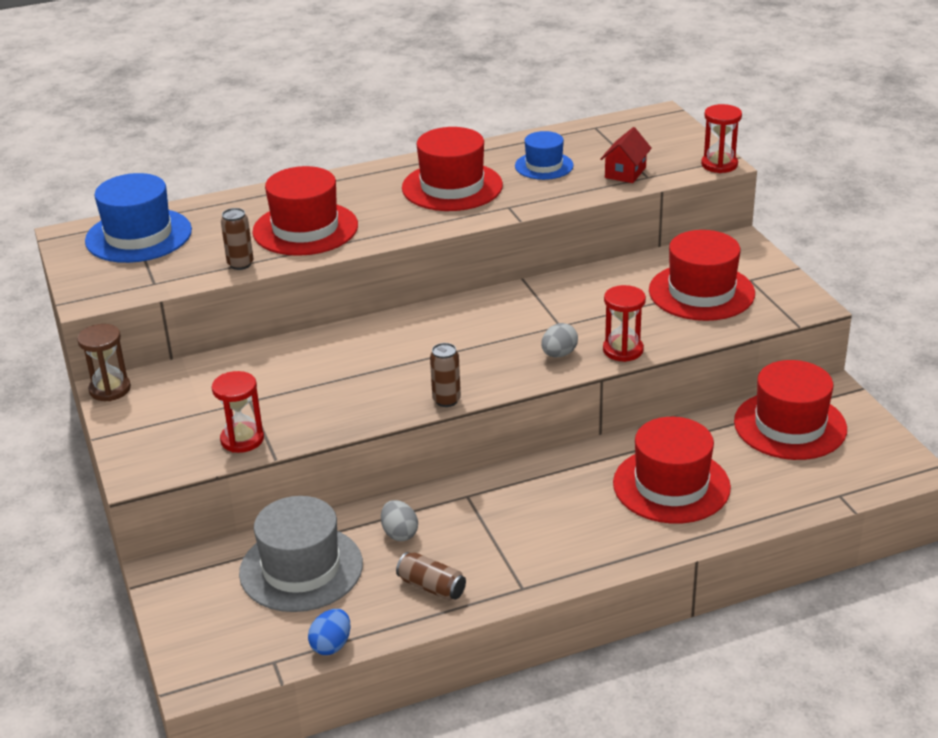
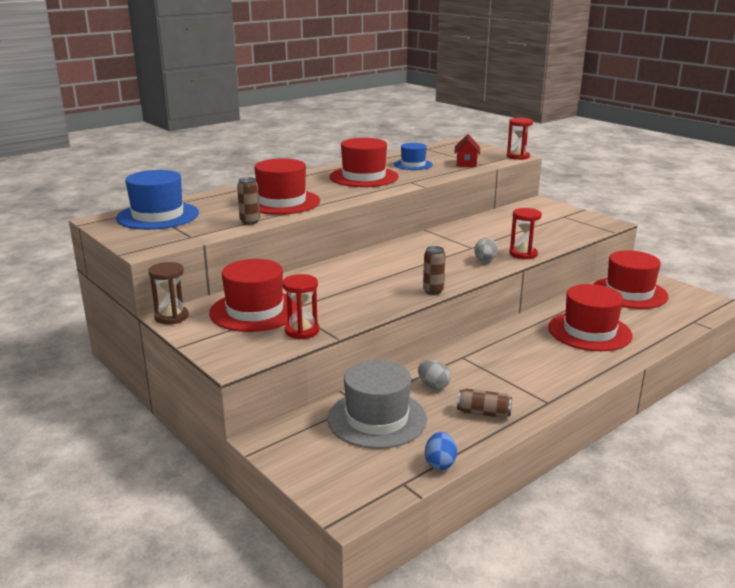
camera: 20 degrees left, 10 degrees down
red hat [649,230,755,321] -> red hat moved to [209,259,297,332]

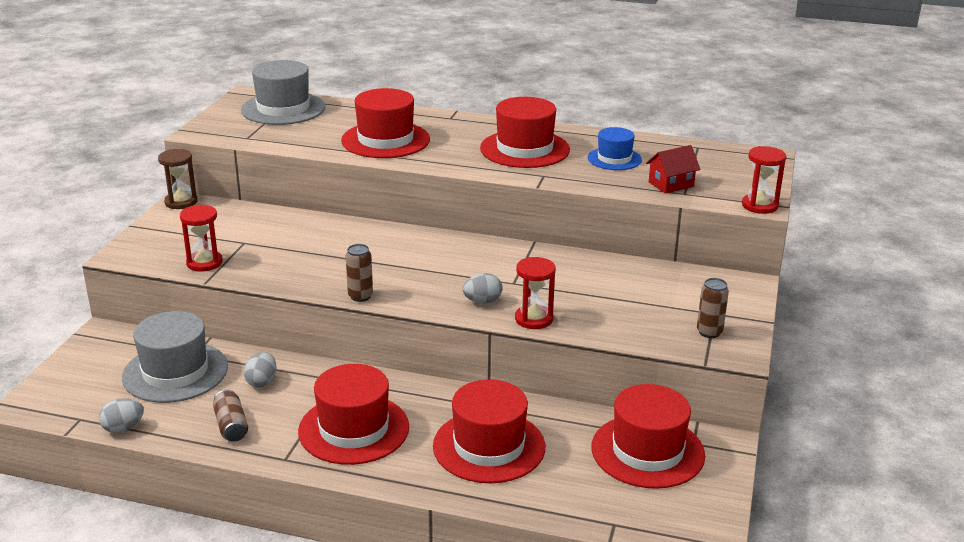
camera: 55 degrees right, 5 degrees up
blue hat [116,170,199,230] -> grey hat [241,60,325,125]
red hat [209,259,297,332] -> red hat moved to [298,364,409,465]
brown can [237,177,260,225] -> brown can moved to [697,278,729,338]
blue egg [425,432,457,470] -> grey egg [99,398,144,433]

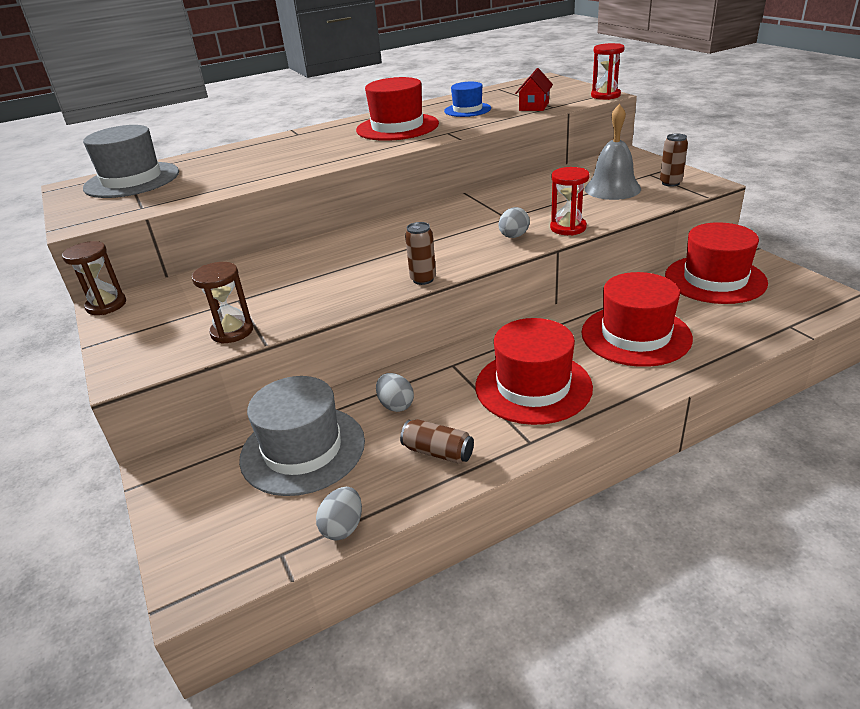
camera: 40 degrees left, 5 degrees up
red hourglass [180,204,223,272] -> brown hourglass [192,262,253,344]
red hat [341,88,430,158] -> none
none -> grey bell [585,104,641,200]

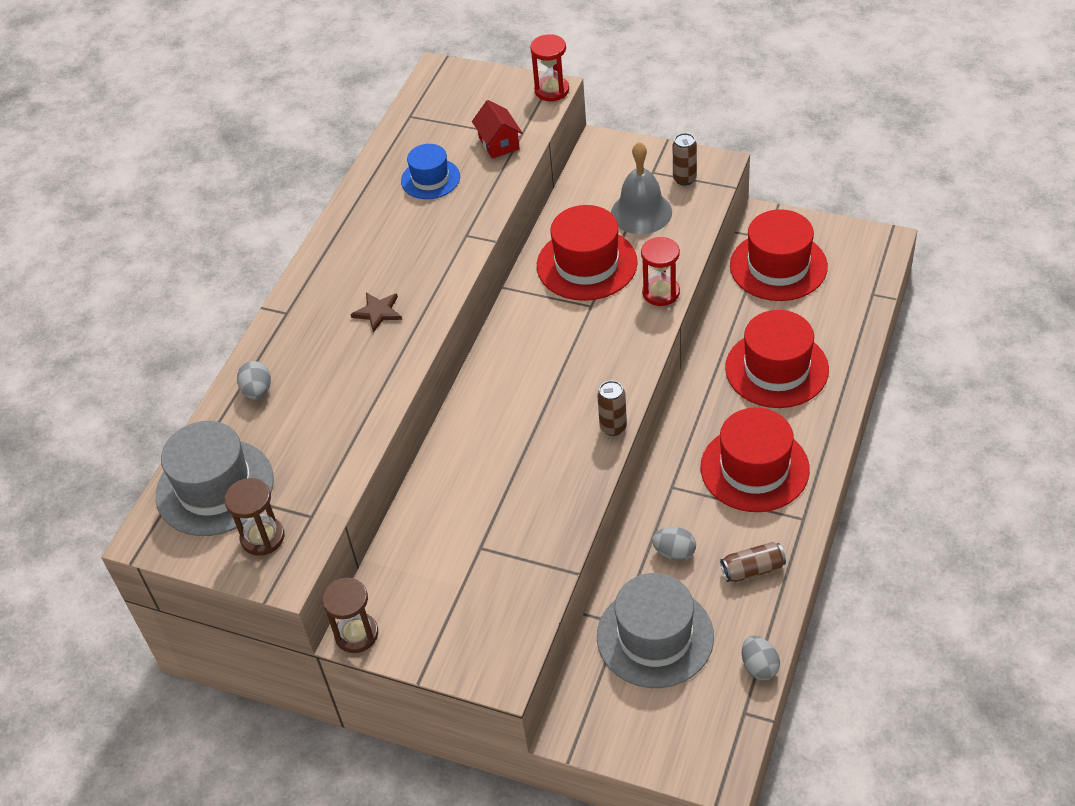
camera: 40 degrees left, 15 degrees up
brown hourglass [192,262,253,344] -> brown hourglass moved to [224,478,284,556]
red hat [356,77,439,141] -> red hat moved to [537,205,638,301]
grey egg [499,207,530,238] -> grey egg moved to [237,361,271,400]
none -> brown star [351,293,402,332]

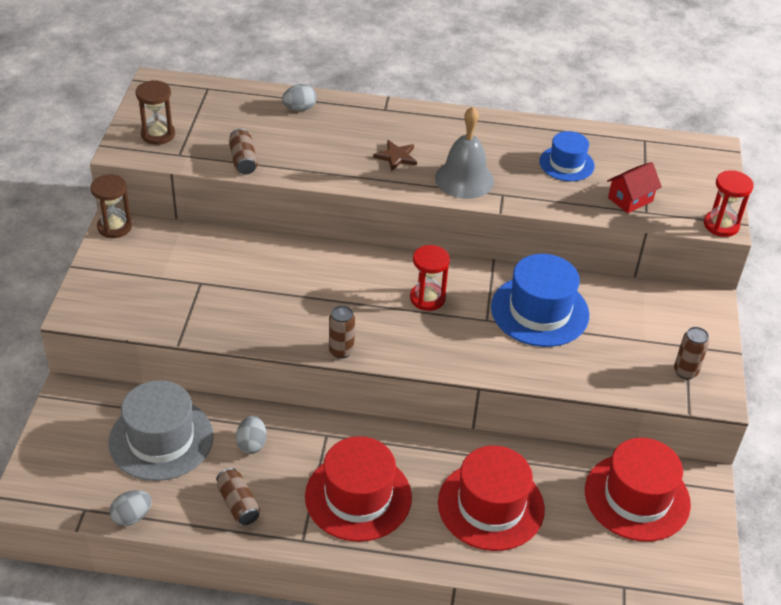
camera: 70 degrees right, 5 degrees down
grey hat [156,421,274,536] -> none
red hat [537,205,638,301] -> blue hat [491,254,589,347]
grey bell [611,142,672,234] -> grey bell moved to [435,106,494,199]
red hourglass [641,237,680,306] -> red hourglass moved to [410,245,450,311]
none -> brown can [229,128,258,175]

